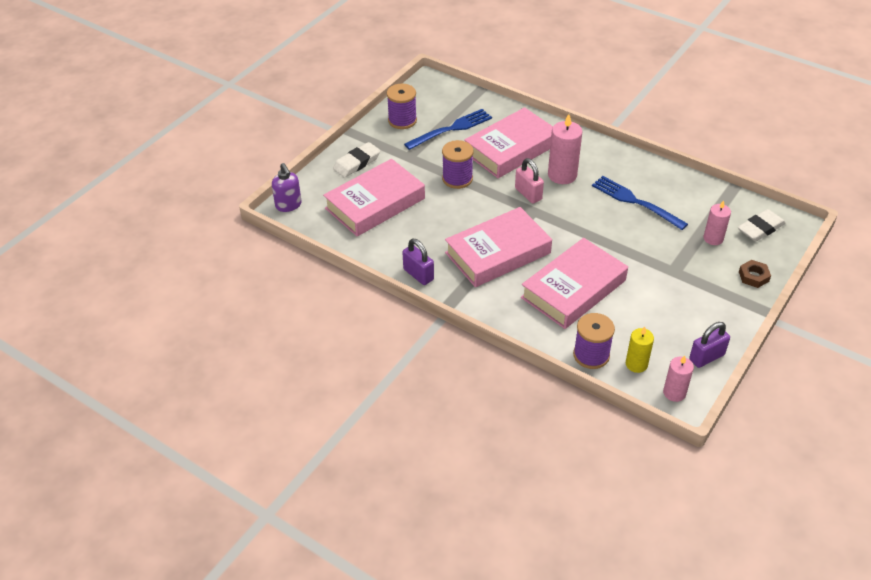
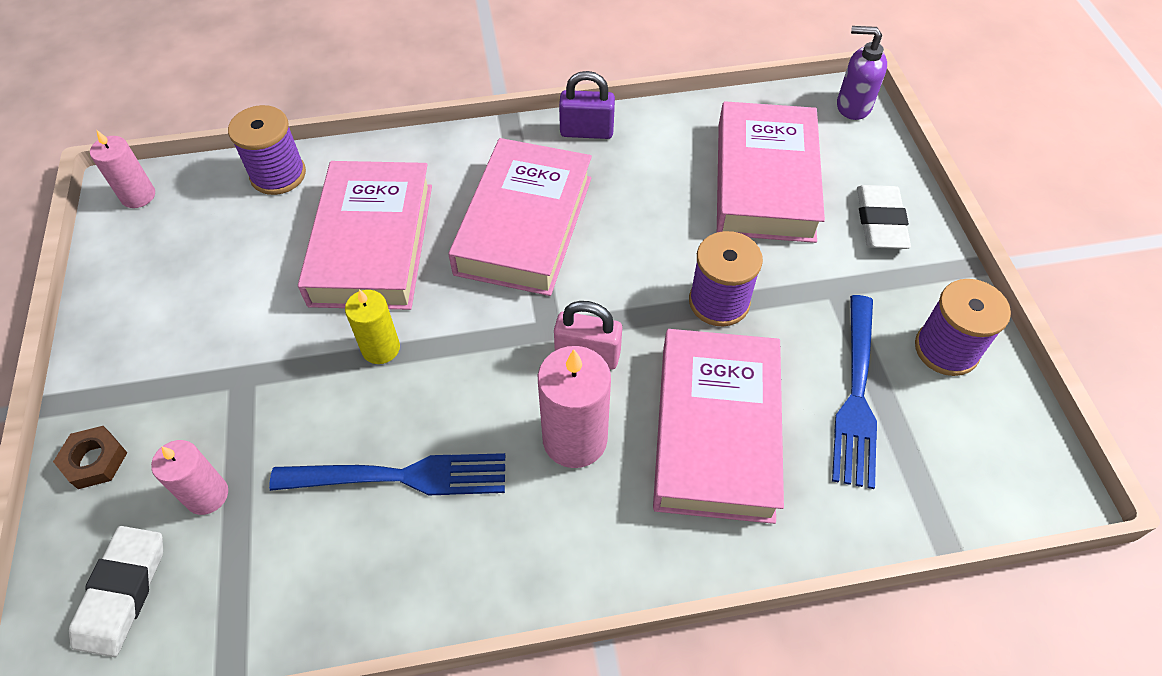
camera: 135 degrees right, 10 degrees up
yellow candle [626,327,654,373] -> yellow candle moved to [345,289,400,364]
purple padlock [689,322,730,368] -> none

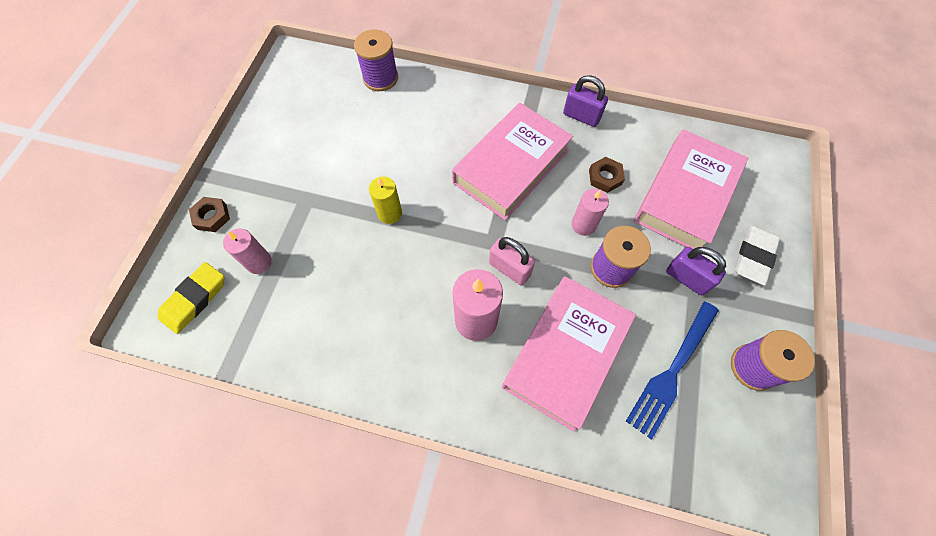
camera: 25 degrees right, 10 degrees up
white eraser [69,526,163,657] -> yellow eraser [158,262,224,334]
pink candle [90,130,155,208] -> pink candle moved to [571,189,609,236]
blue fork [269,453,505,495] -> none
pink book [298,161,432,310] -> none
purple soap dispenser [837,26,887,120] -> none
none -> brown nut [589,157,625,193]
none -> purple padlock [666,247,726,295]

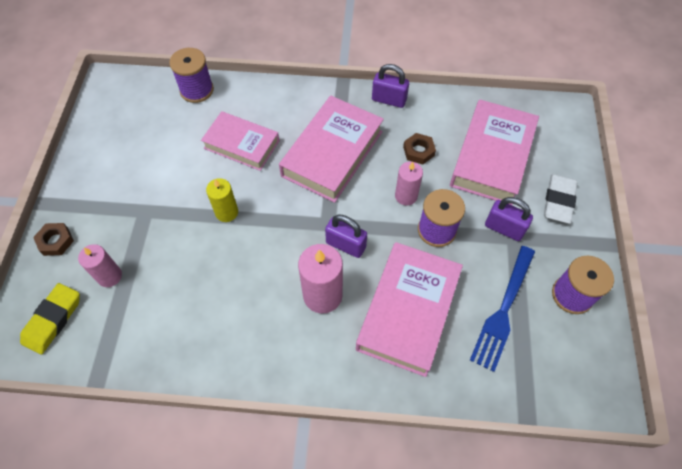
camera: 10 degrees left, 5 degrees down
pink padlock [489,237,535,285] -> purple padlock [325,214,367,258]
none -> pink book [201,111,279,171]

